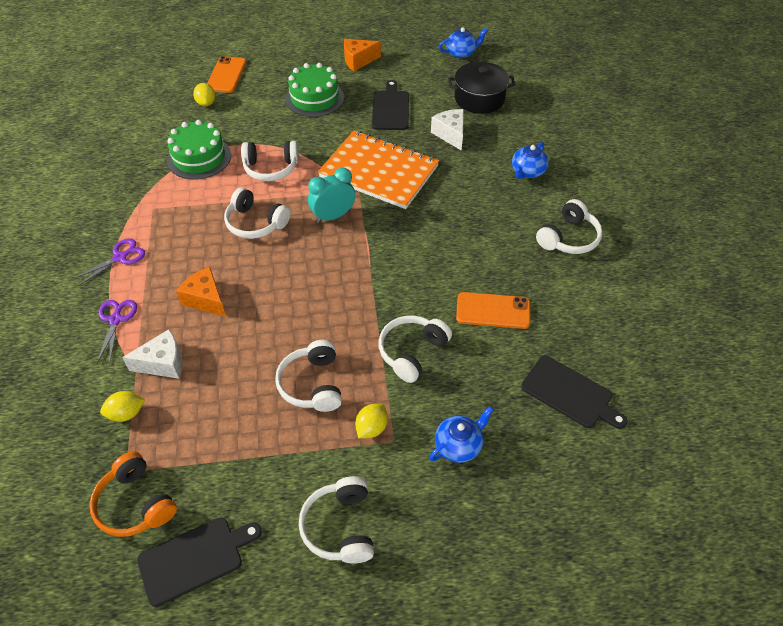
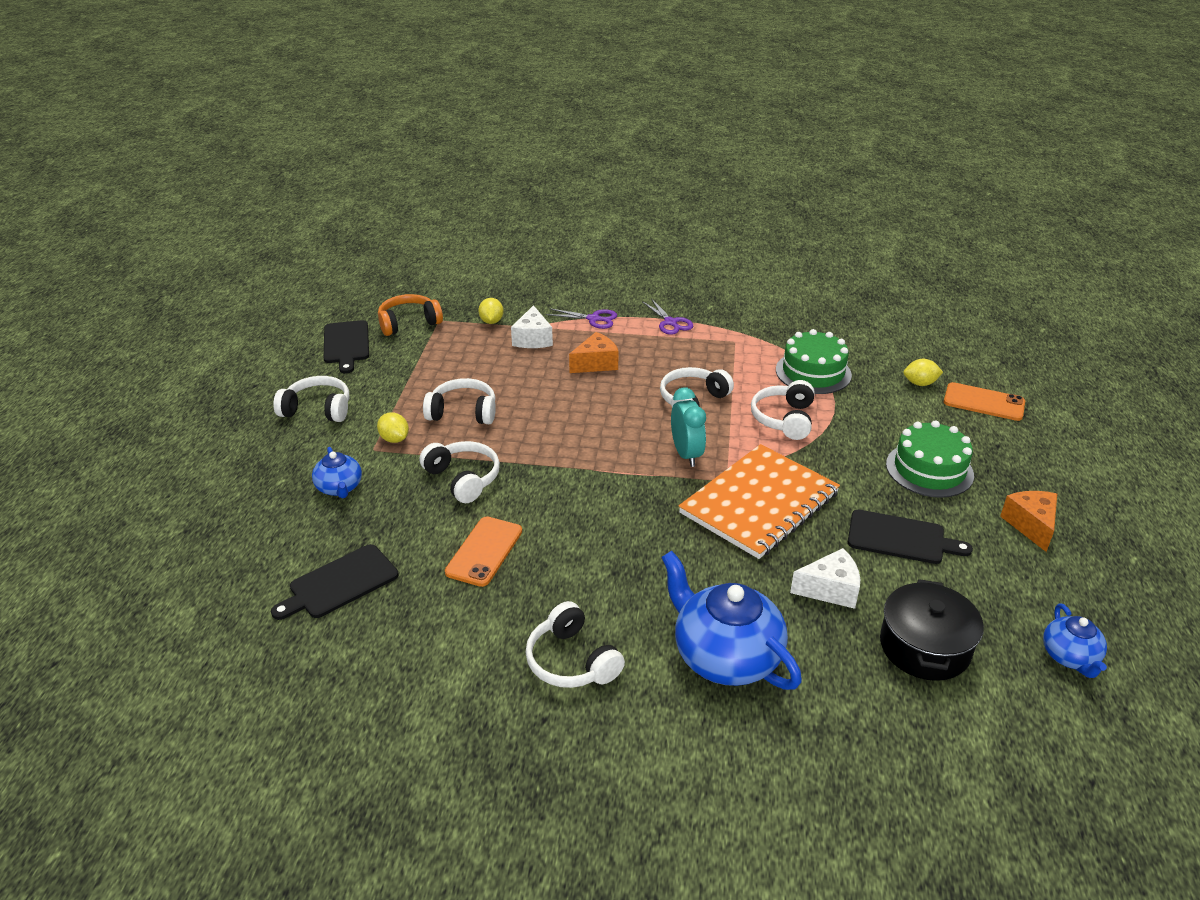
camera: 105 degrees right, 15 degrees down
blue teapot [512,142,548,179] -> blue teapot [661,551,802,690], size x1.88

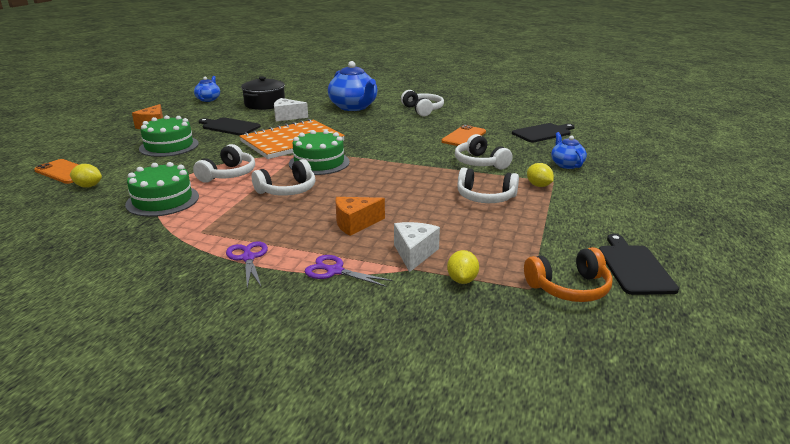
camera: 170 degrees left, 10 degrees down
white headphones [273,376,349,422] -> none
turquoise clock [671,387,706,467] -> green cake [289,130,350,175]

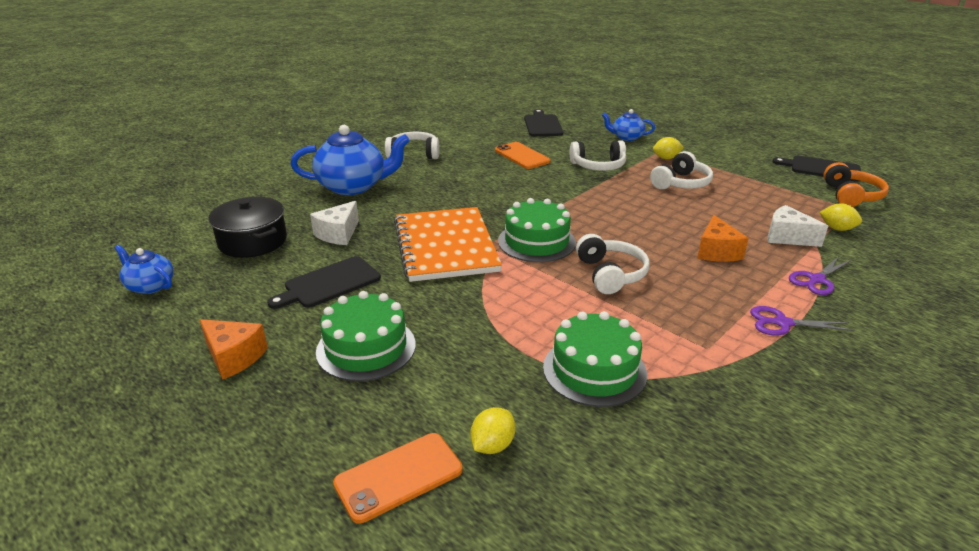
camera: 65 degrees left, 5 degrees up
white headphones [193,144,255,183] -> none

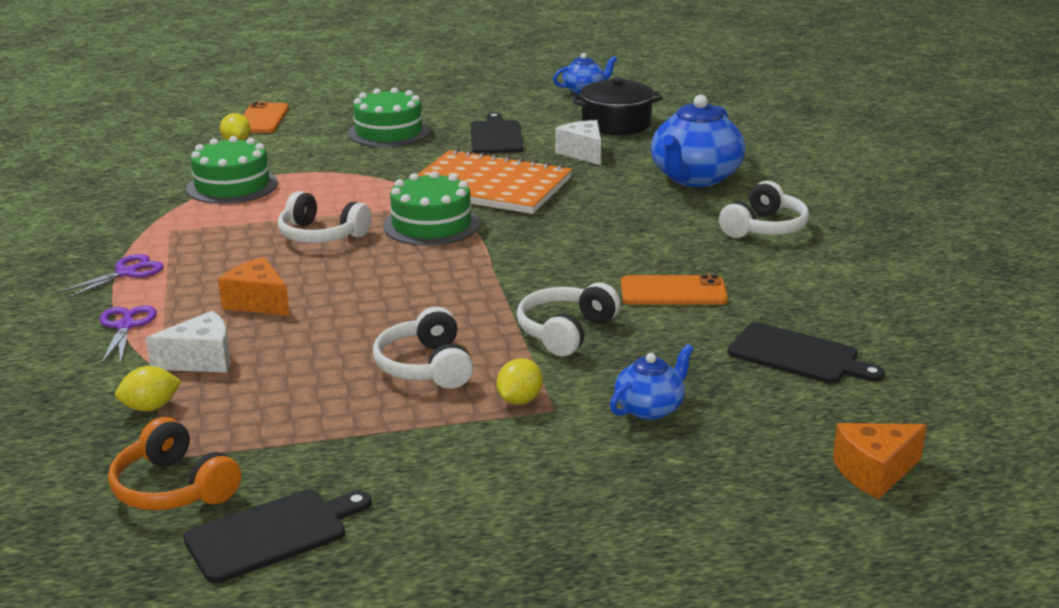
camera: 125 degrees right, 5 degrees down
orange cheese [200,319,268,379] -> orange cheese moved to [833,423,927,499]

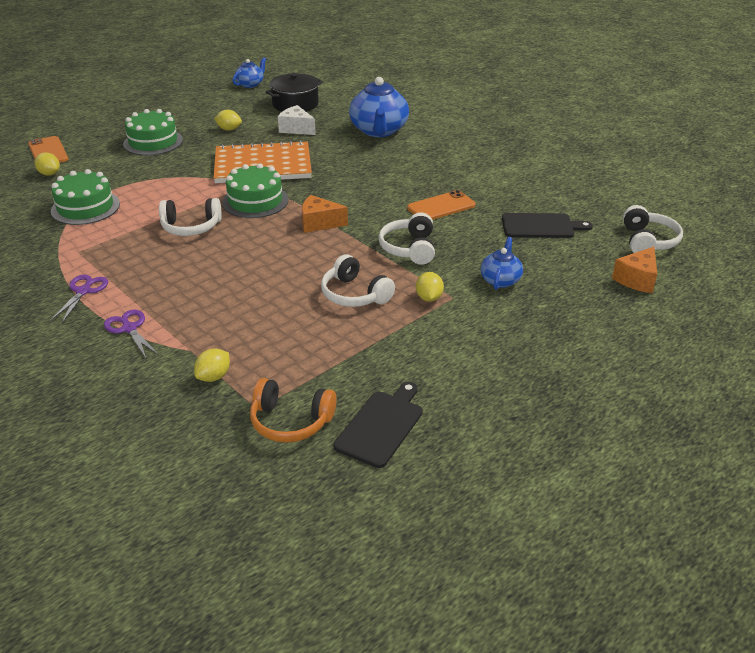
camera: 30 degrees left, 10 degrees up
white cheese [146,311,230,373] -> none
orange cheese [218,257,290,316] -> orange cheese moved to [302,195,348,233]
black cutting board [471,112,523,154] -> yellow lemon [214,110,242,131]
white headphones [719,181,809,238] -> white headphones moved to [623,205,683,253]

